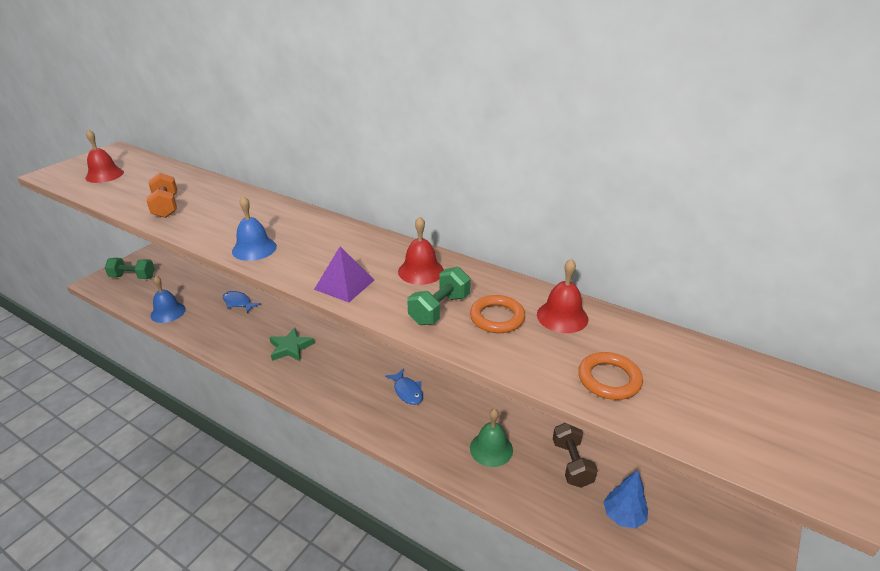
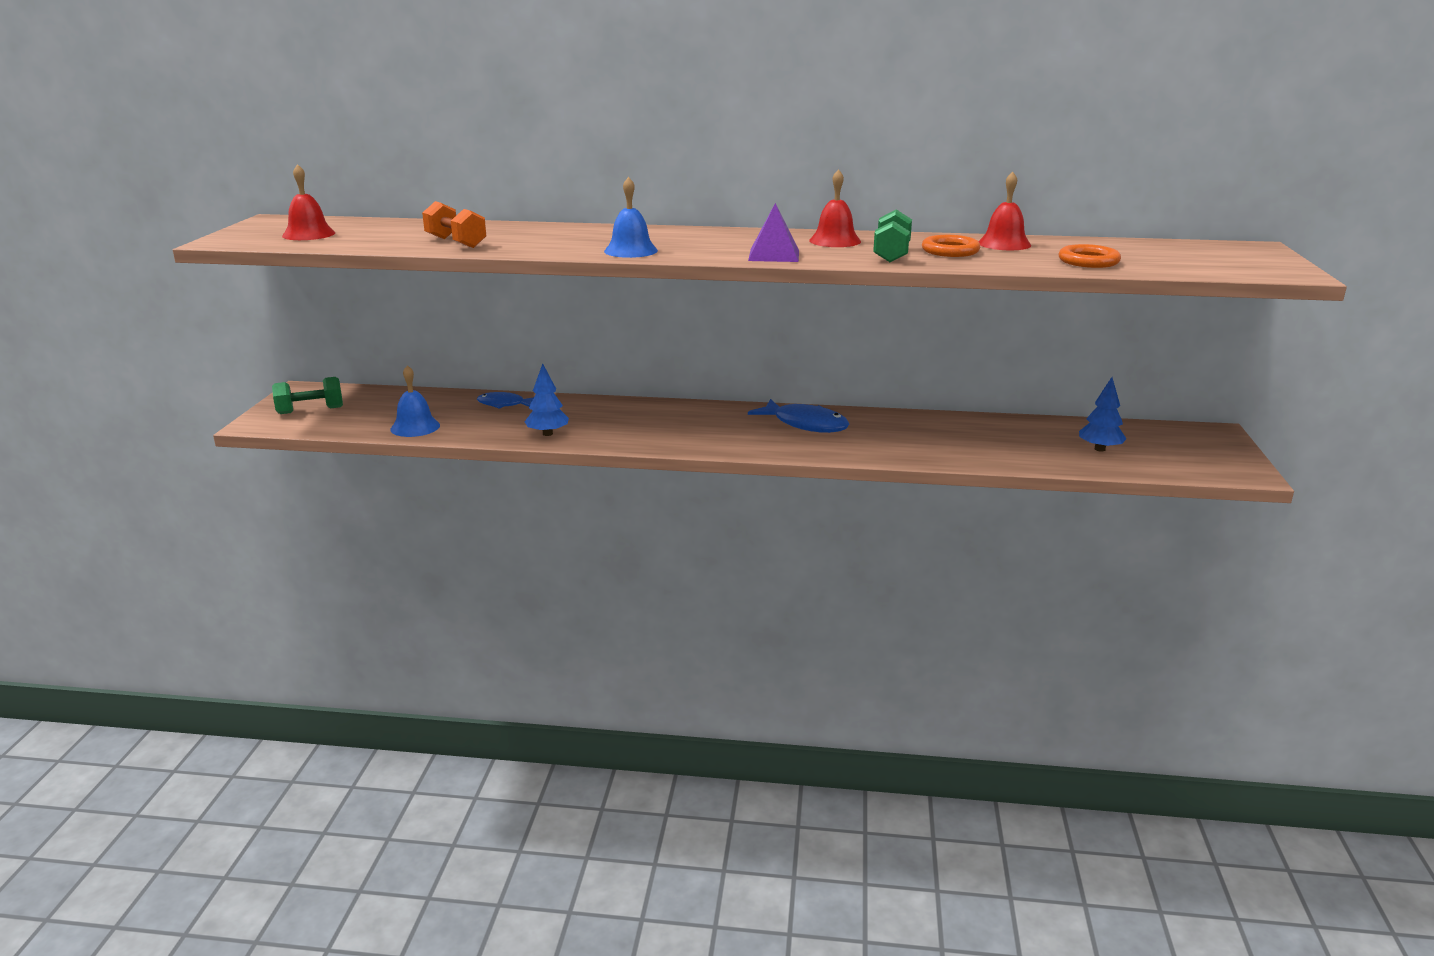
camera: 25 degrees left, 10 degrees down
green star [269,328,314,361] -> none
blue fish [385,368,423,405] -> blue fish [748,399,849,433], size x1.62
green bell [470,408,513,467] -> none
brown dumbbell [553,423,598,488] -> none
none -> blue tree [525,363,569,436]

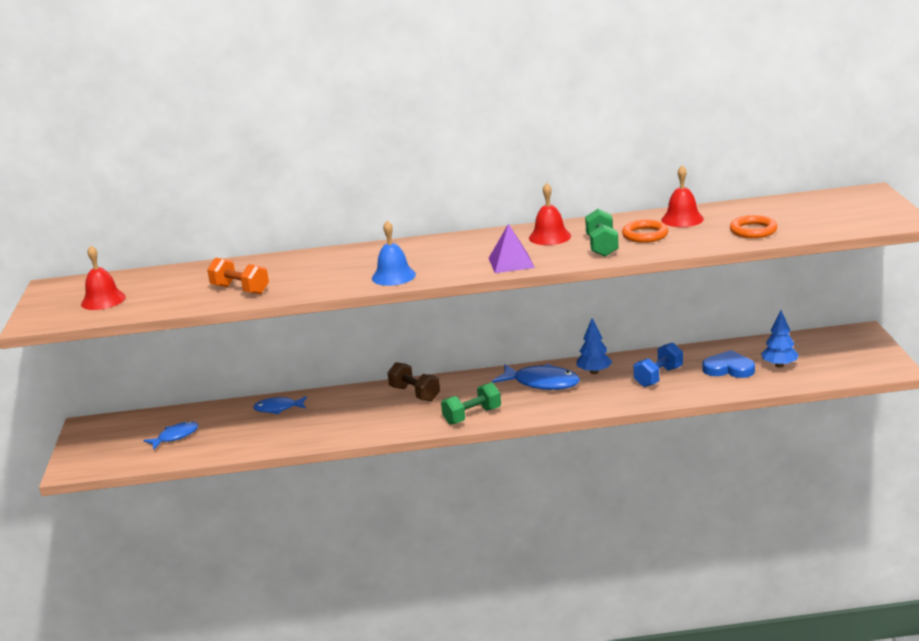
camera: 10 degrees left, 0 degrees up
green dumbbell [272,377,343,414] -> green dumbbell moved to [441,382,501,425]
blue bell [390,365,440,437] -> none
blue tree [525,363,569,436] -> blue tree moved to [577,318,612,374]
none -> blue fish [143,421,198,449]
none -> brown dumbbell [387,362,440,401]
none -> blue dumbbell [633,342,683,387]
none -> blue heart [702,350,755,378]

